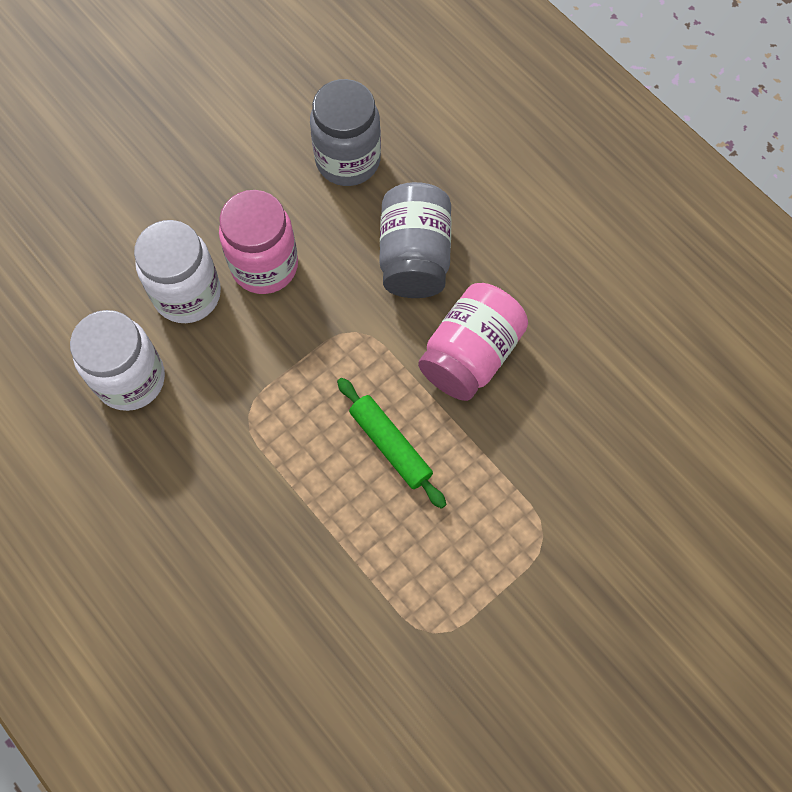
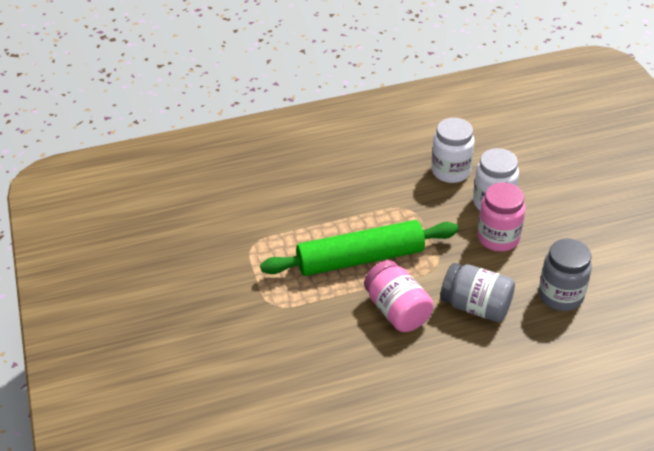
camera: 115 degrees right, 25 degrees down
green rolling pin [337,378,446,509] -> green rolling pin [260,220,459,276], size x2.04

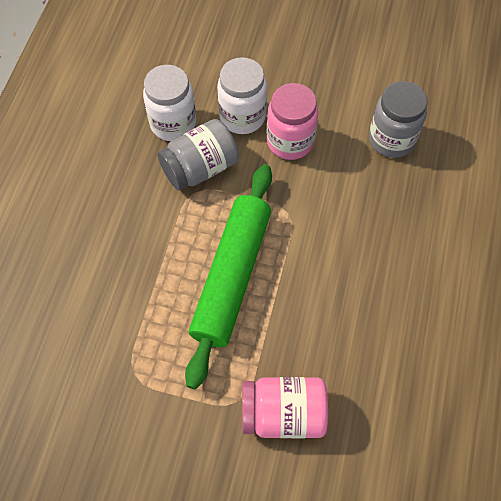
camera: 60 degrees left, 20 degrees up
pink jar [364,260,434,332] -> pink jar moved to [242,377,328,438]
grey jar [440,263,515,322] -> grey jar moved to [157,119,239,191]

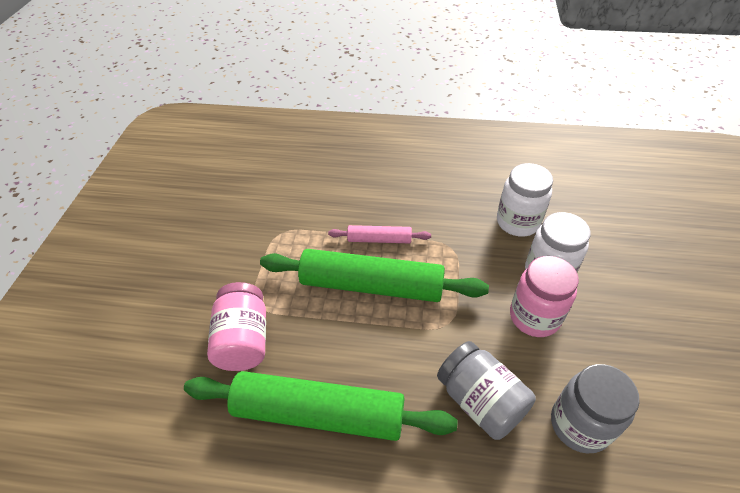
camera: 85 degrees right, 15 degrees down
grey jar [157,119,239,191] -> grey jar moved to [437,341,536,440]
none -> green rolling pin [184,371,458,441]
none -> pink rolling pin [328,225,431,243]

